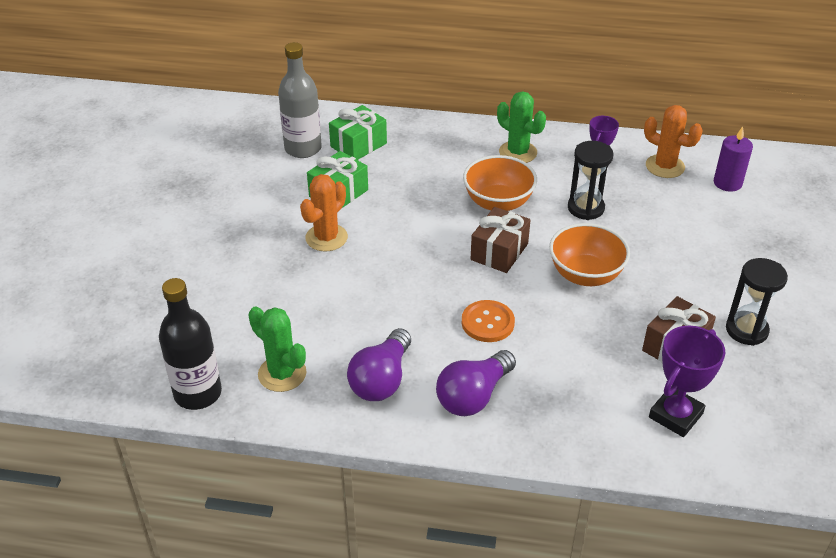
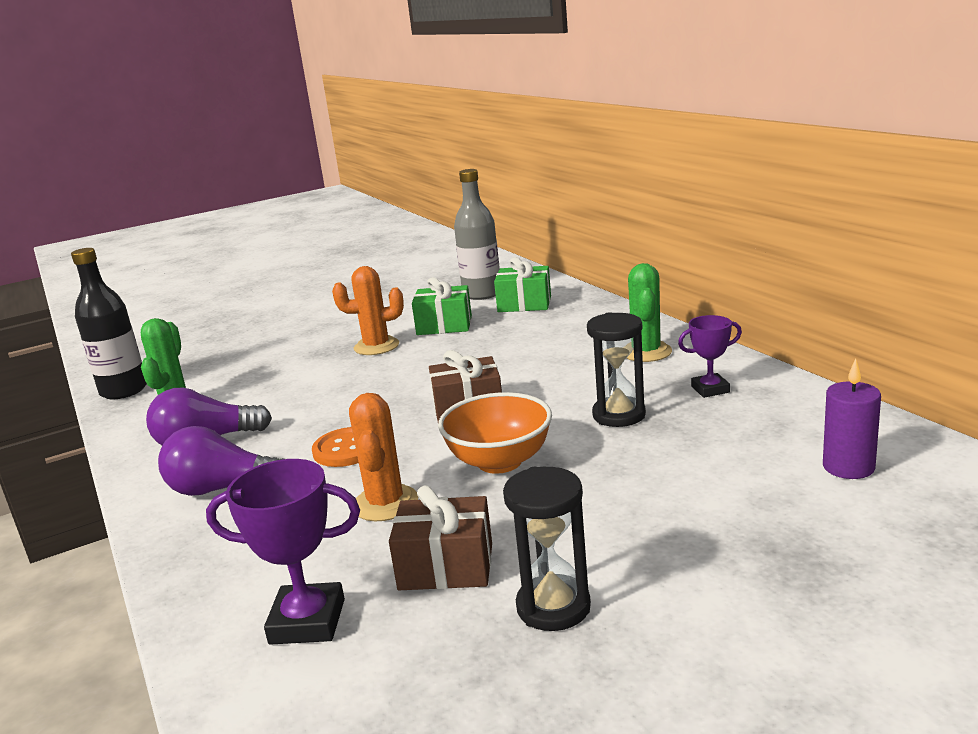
camera: 55 degrees right, 20 degrees down
orange bowl [463,155,537,211] -> none
orange cactus [644,105,703,178] -> orange cactus moved to [349,393,418,521]

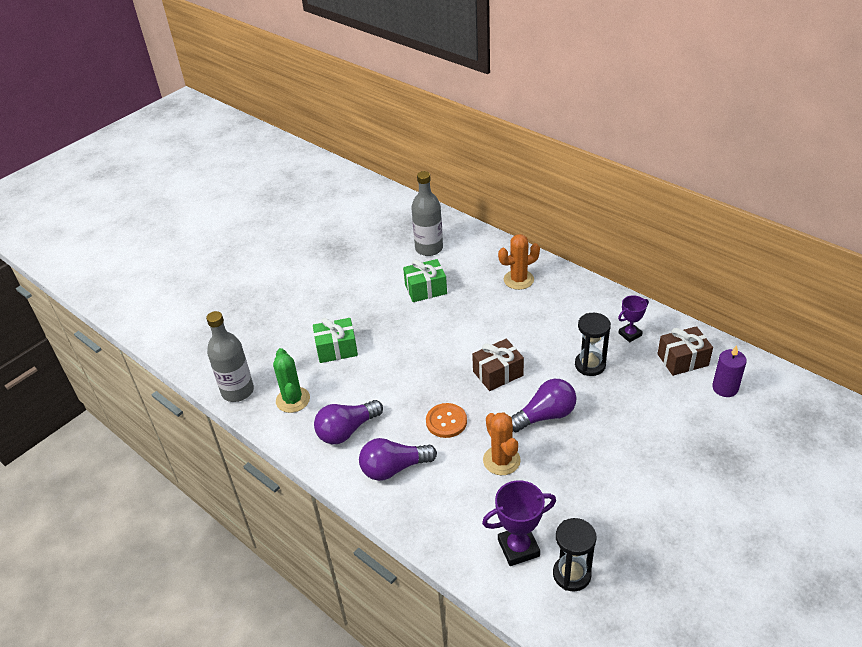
camera: 20 degrees left, 20 degrees up
black bottle [71,248,147,399] -> grey bottle [206,311,254,402]
orange cactus [332,266,404,355] -> orange cactus moved to [498,234,540,290]
brown gift [389,485,492,590] -> brown gift moved to [658,326,713,376]
orange bowl [438,392,552,474] -> purple light bulb [511,379,576,432]
green gift [494,257,551,312] -> green gift moved to [313,318,358,363]
black hourglass [503,467,591,631] -> black hourglass moved to [553,518,597,591]
green cactus [626,263,672,362] -> none

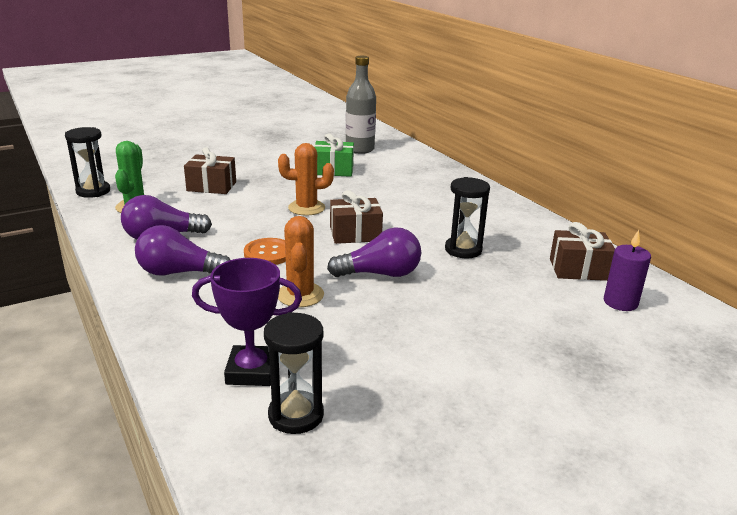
camera: 15 degrees right, 15 degrees down
grey bottle [206,311,254,402] -> black hourglass [65,127,110,198]
green gift [313,318,358,363] -> brown gift [184,147,236,194]
orange cactus [498,234,540,290] -> orange cactus moved to [278,143,334,216]
purple trophy [618,295,649,342] -> none

